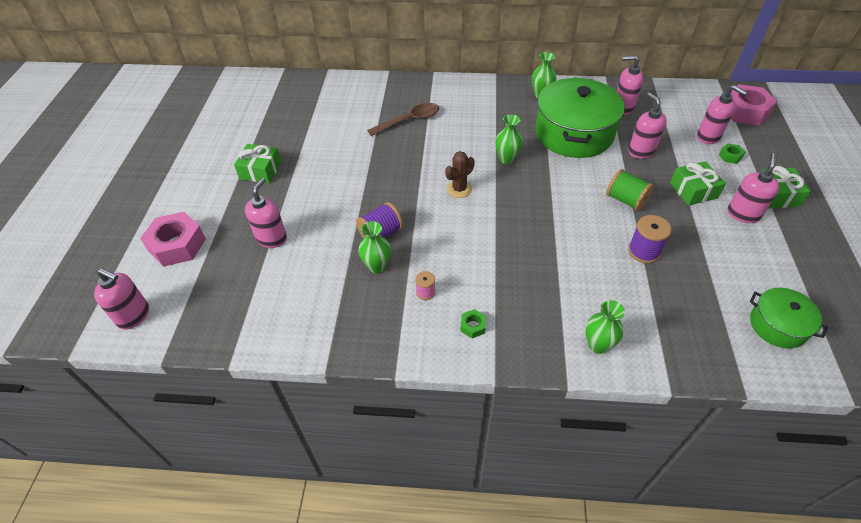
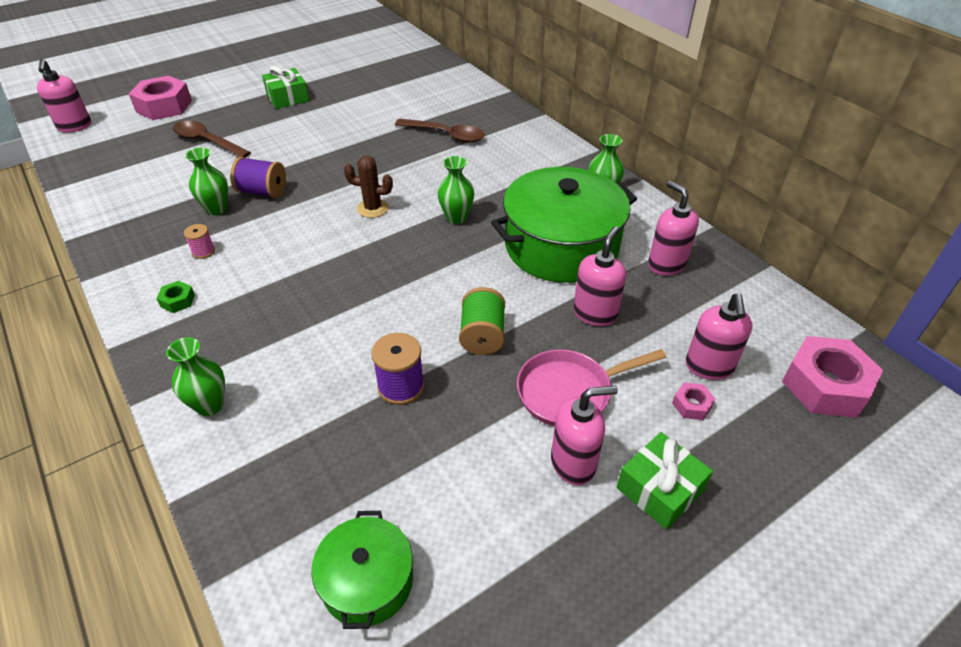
camera: 50 degrees right, 5 degrees down
pink soap dispenser [245,178,287,248] -> brown spoon [173,121,251,158]
green gift [670,161,726,206] -> pink pan [517,349,666,426]
green nut [719,143,745,164] -> pink nut [672,382,715,420]

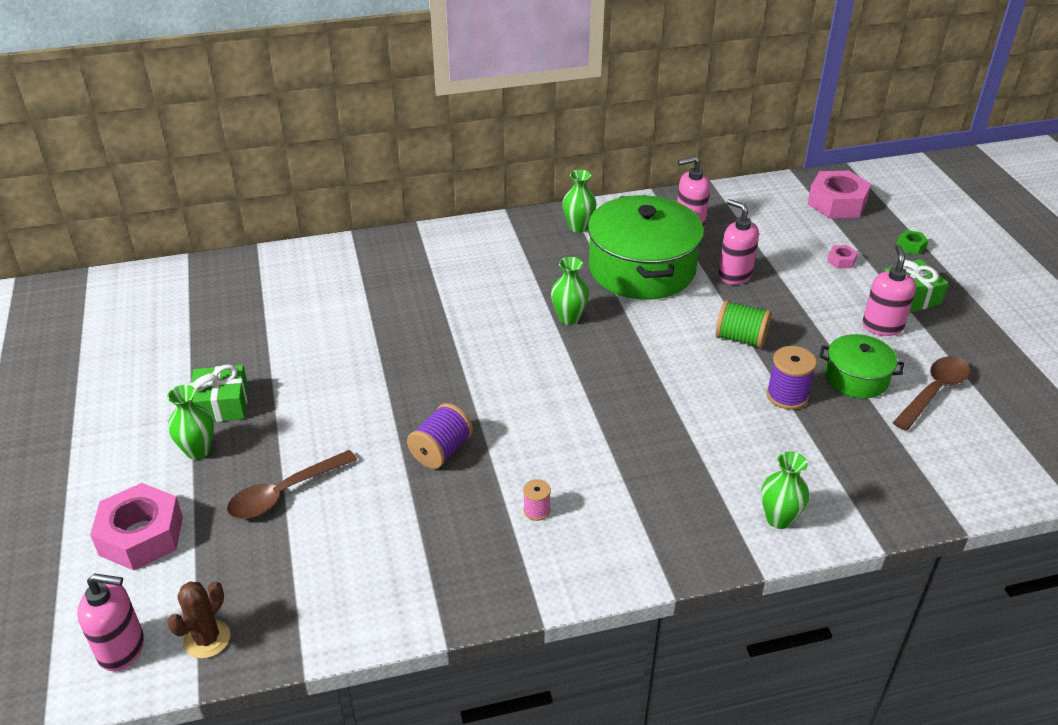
camera: 70 degrees left, 5 degrees down
green nut [156,281,195,313] -> green nut moved to [897,230,929,254]
green vase [185,148,228,215] -> green vase moved to [167,385,214,459]
green pot [311,511,413,629] -> green pot moved to [819,334,904,399]
brown cactus [344,156,393,218] -> brown cactus moved to [167,581,230,659]
brown spoon [395,119,485,143] -> brown spoon moved to [892,356,970,431]
pink pan [517,349,666,426] -> none
pink soap dispenser [686,293,753,380] -> none

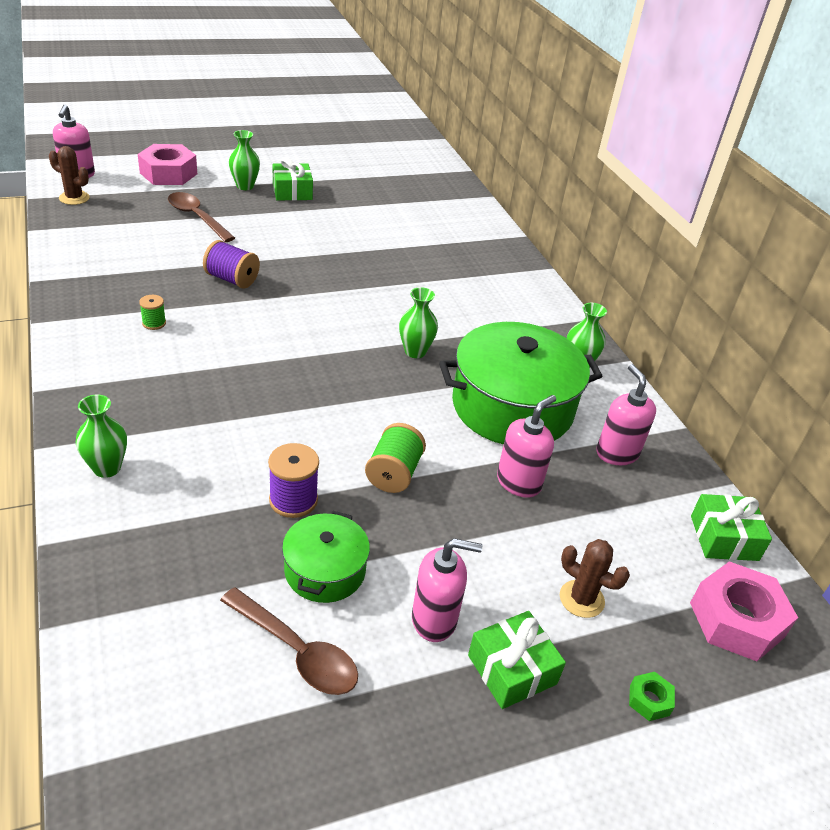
camera: 80 degrees right, 0 degrees up
pink spool [523,479,551,521] -> green spool [139,295,166,330]
pink nut [827,245,858,269] -> brown cactus [560,539,630,618]
none -> green gift [691,494,772,561]

